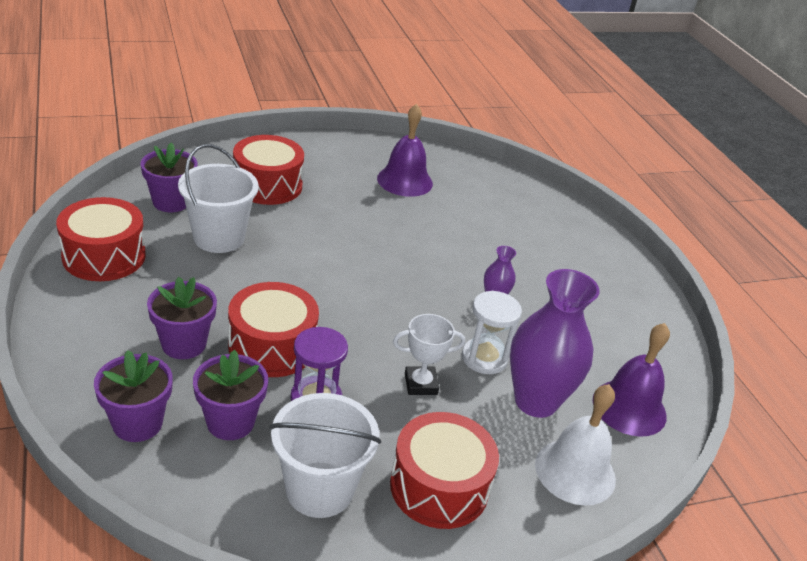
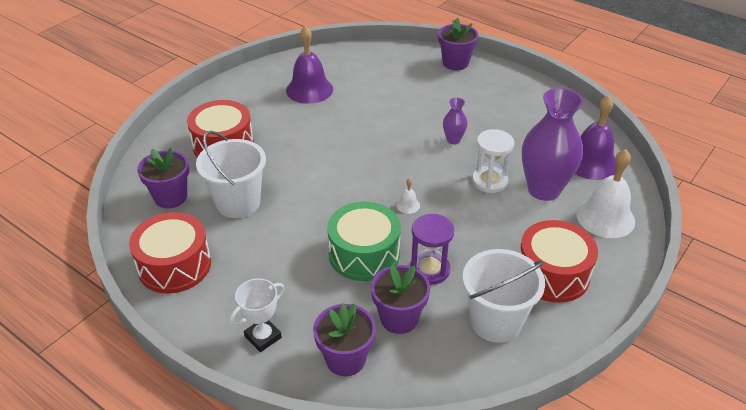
camera: 30 degrees left, 5 degrees up
purple flower pot [147,277,217,359] -> purple flower pot moved to [438,18,478,70]
red drum [228,282,319,377] -> green drum [327,202,401,281]
white trophy [393,314,465,395] -> white trophy moved to [230,278,284,352]
none -> white bell [396,178,420,214]

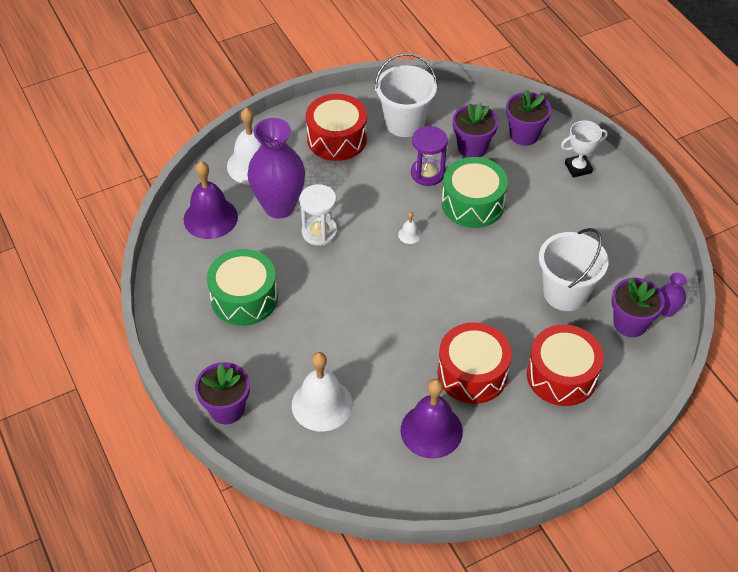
camera: 155 degrees left, 10 degrees up
red drum [129,212,211,294] -> red drum moved to [437,322,512,404]
purple vase [443,98,468,144] -> purple vase moved to [660,273,687,317]
none -> green drum [207,249,278,326]
none -> white bell [292,352,353,432]

